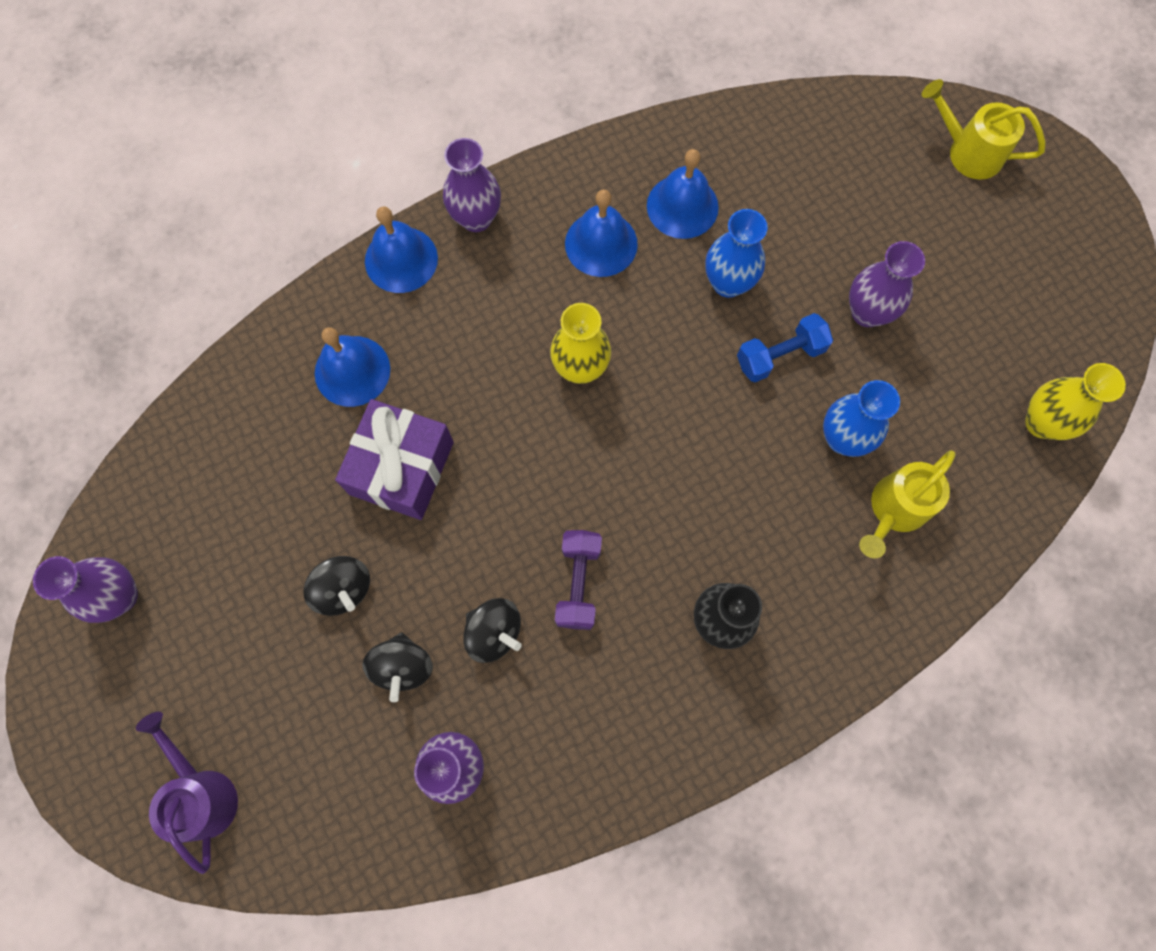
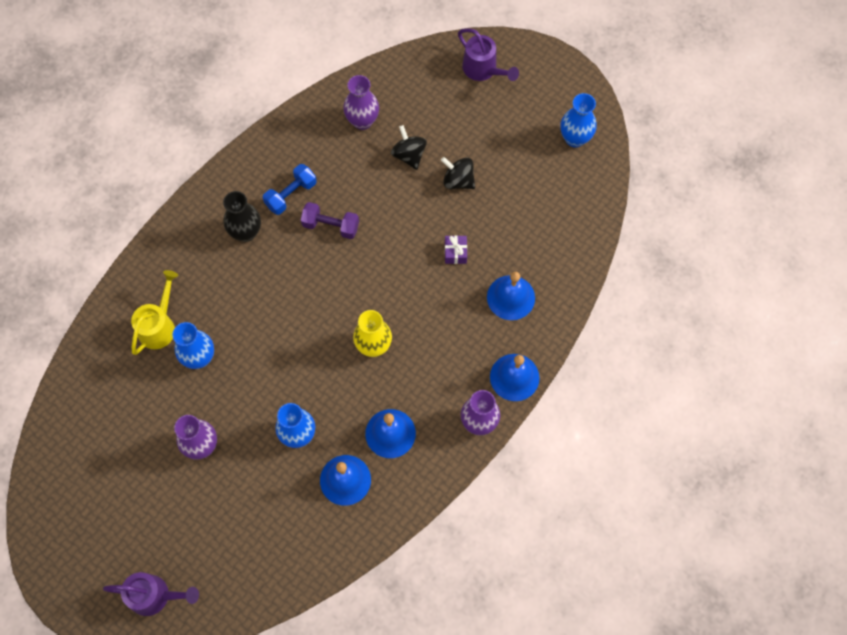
camera: 160 degrees right, 5 degrees down
purple vase [33,556,138,623] -> blue vase [560,93,597,148]
purple gift [335,399,454,520] -> purple gift [445,235,467,264], size x0.45
black spinning top [463,598,522,663] -> none
purple dumbbell [555,530,602,630] -> purple dumbbell turned 60 degrees counterclockwise [301,202,359,239]
blue dumbbell [737,313,833,382] -> blue dumbbell moved to [263,164,317,215]
yellow watering can [922,79,1046,180] -> purple watering can [103,572,199,616]
yellow vase [1025,363,1126,440] -> none

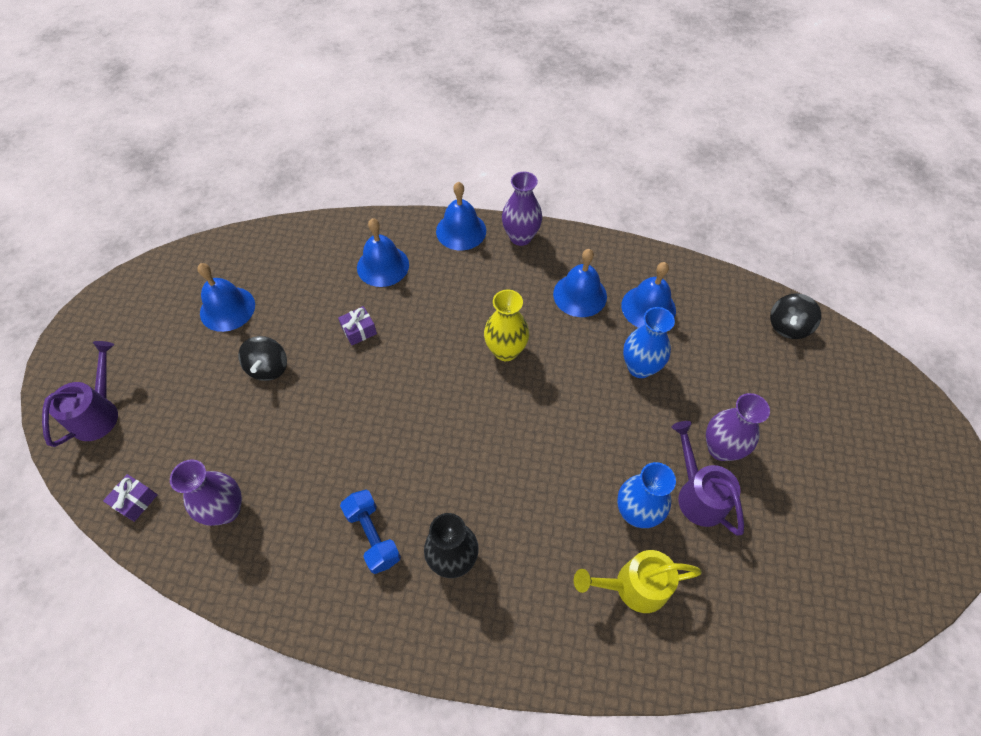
camera: 120 degrees left, 10 degrees down
purple watering can [103,572,199,616] -> purple watering can moved to [671,421,744,536]
blue dumbbell [263,164,317,215] -> blue dumbbell turned 45 degrees clockwise [340,490,401,574]
purple dumbbell [301,202,359,239] -> none
black spinning top [391,125,427,170] -> black spinning top moved to [770,293,821,339]
blue vase [560,93,597,148] -> none
none -> purple gift [103,474,157,522]
none -> blue bell [197,263,255,332]

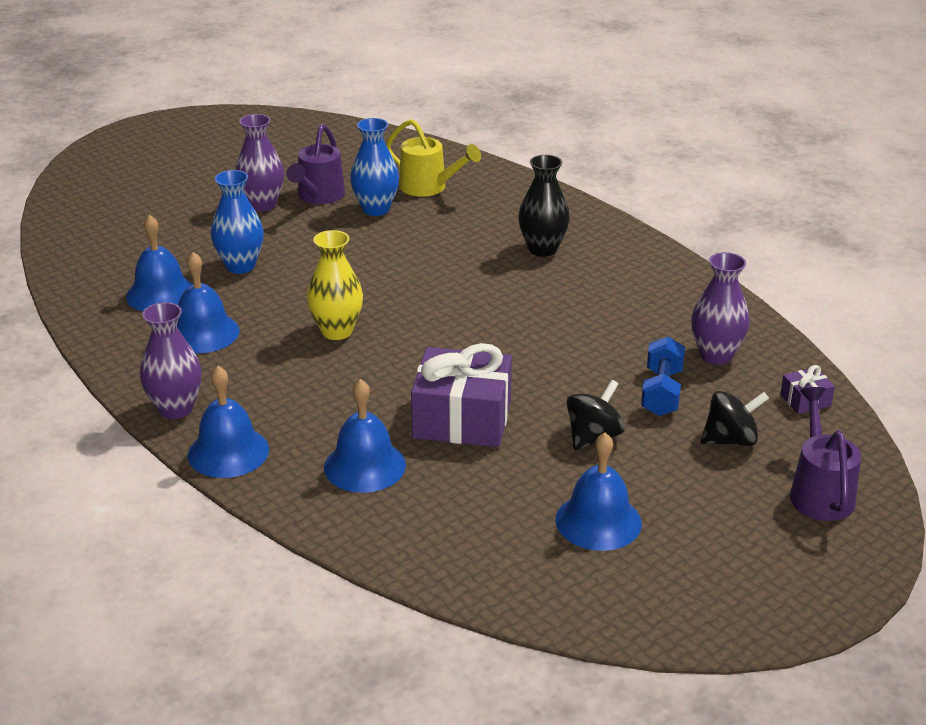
camera: 140 degrees left, 25 degrees down
purple watering can [42,341,118,447] -> purple watering can turned 120 degrees clockwise [790,387,861,521]
purple gift [338,306,377,345] -> purple gift [411,343,512,447], size x2.23
blue dumbbell [340,490,401,574] -> blue dumbbell moved to [641,337,685,416]
black spinning top [770,293,821,339] -> black spinning top moved to [701,391,769,446]

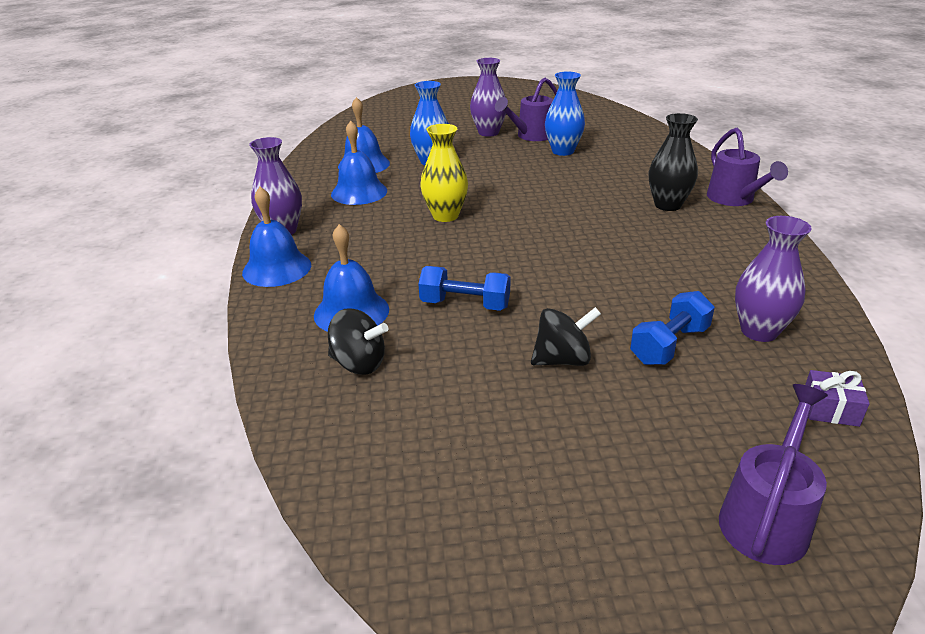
camera: 35 degrees right, 0 degrees up
yellow watering can [386,119,481,197] -> none
purple gift [411,343,512,447] -> blue dumbbell [418,266,511,311]
blue bell [556,433,642,551] -> none
black spinning top [701,391,769,446] -> black spinning top moved to [328,308,388,375]
none -> purple watering can [707,128,788,206]

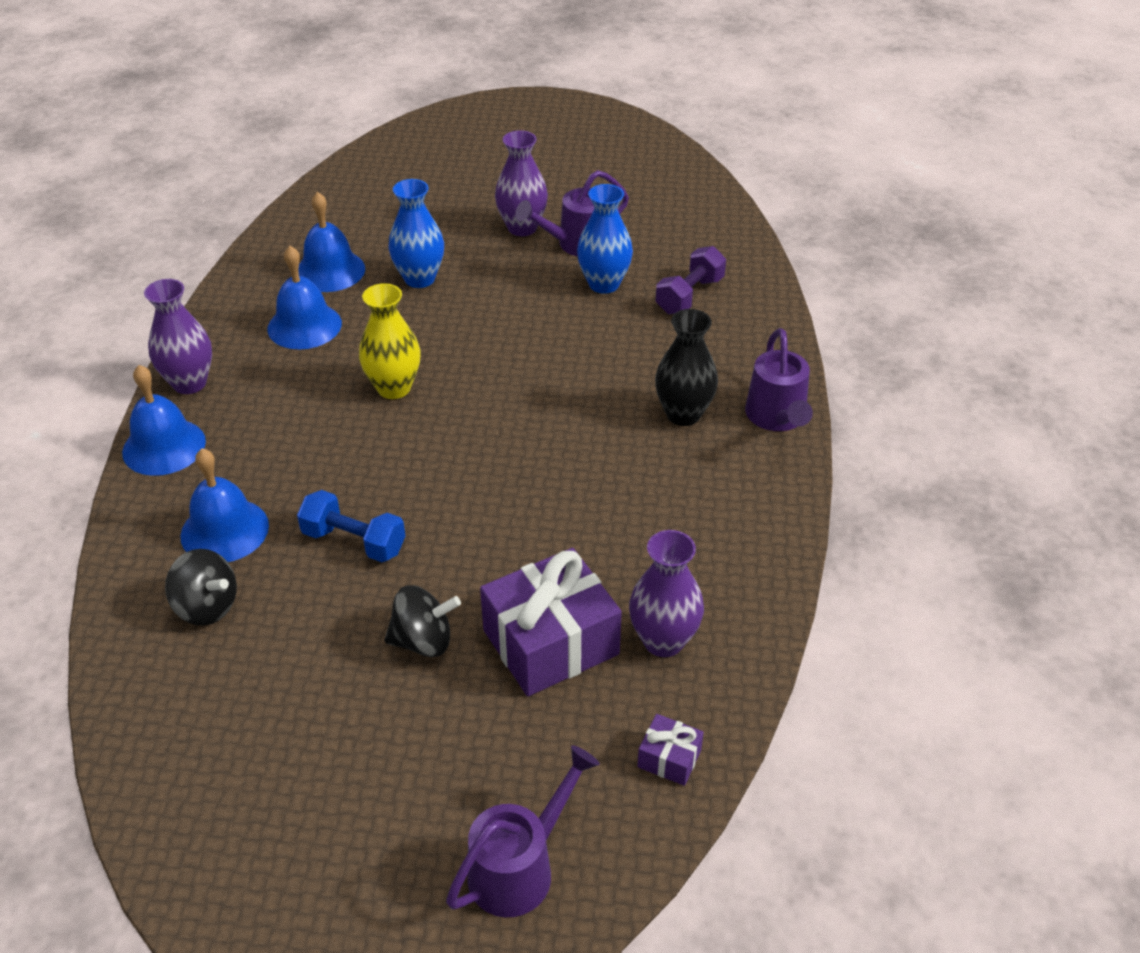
camera: 10 degrees right, 10 degrees up
blue dumbbell [630,291,715,365] -> purple gift [480,548,622,696]
none -> purple dumbbell [656,246,726,314]

